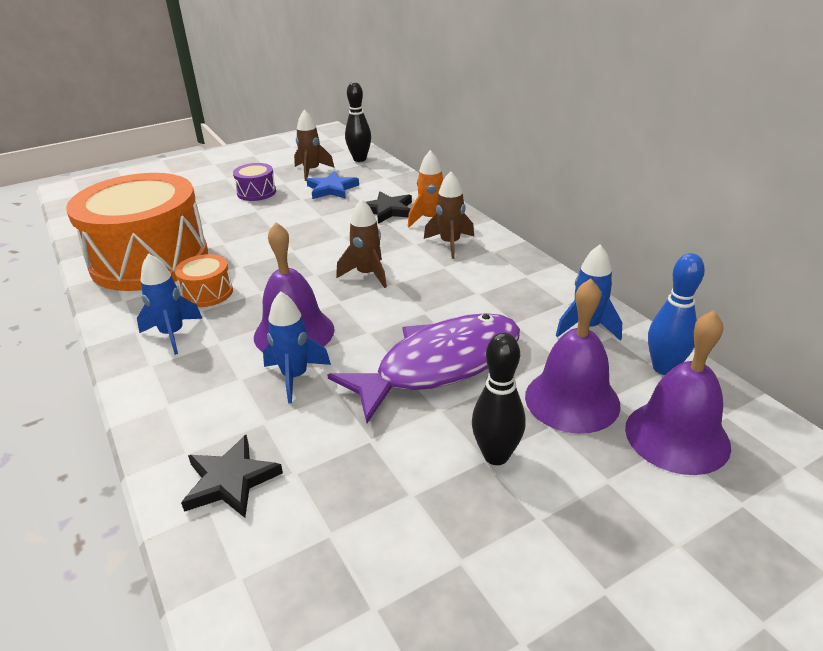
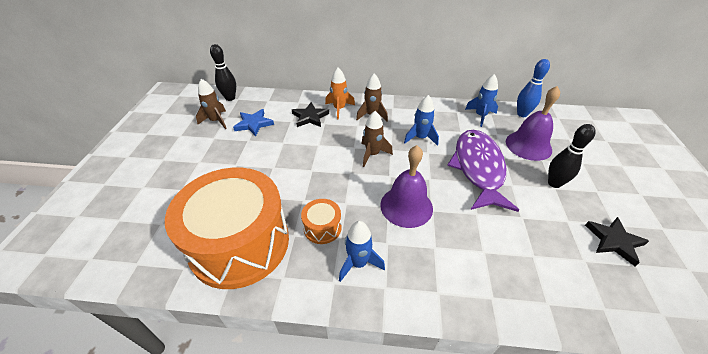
camera: 55 degrees left, 10 degrees up
black star [181,435,283,518] -> black star moved to [585,217,649,266]
purple drum [233,163,276,201] -> none
blue rocket [263,291,331,403] -> blue rocket moved to [404,95,439,146]
purple bell [625,310,731,475] -> none

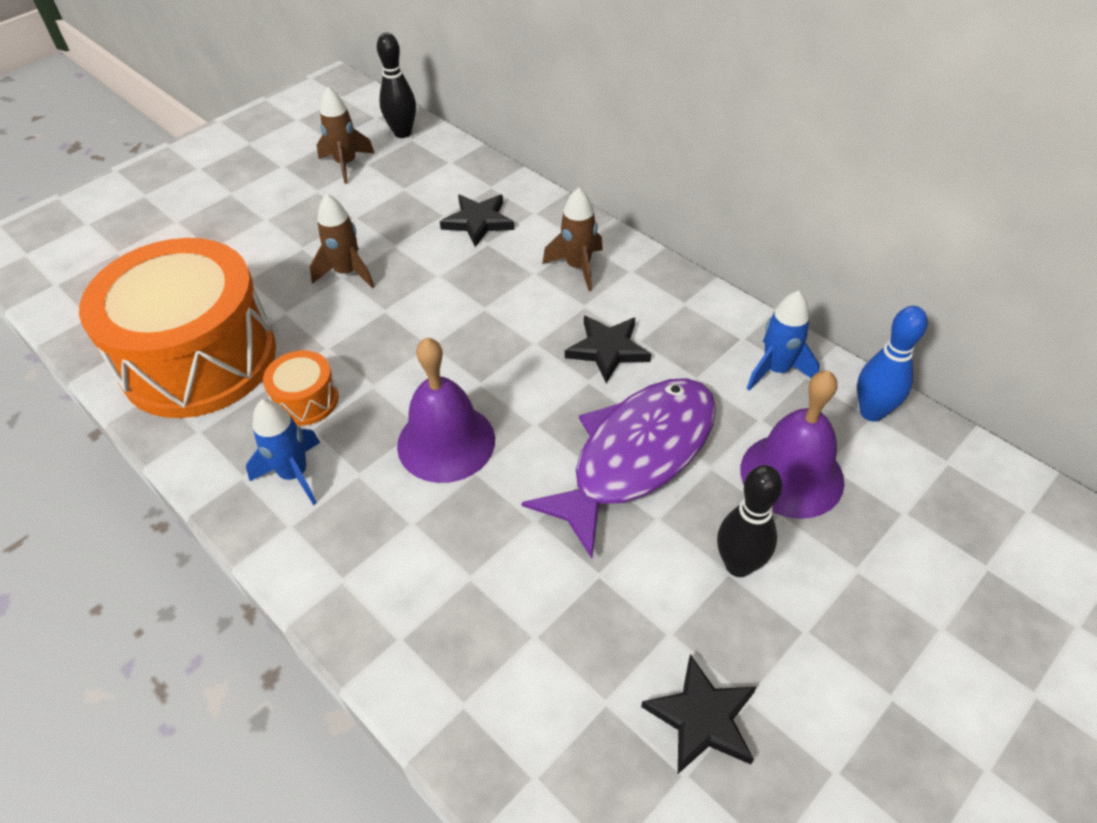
camera: 40 degrees right, 5 degrees up
blue star [233,109,274,136] -> none
orange rocket [325,68,355,120] -> none
brown rocket [362,111,393,167] -> brown rocket moved to [310,194,375,288]
blue rocket [404,95,439,146] -> black star [565,316,651,383]

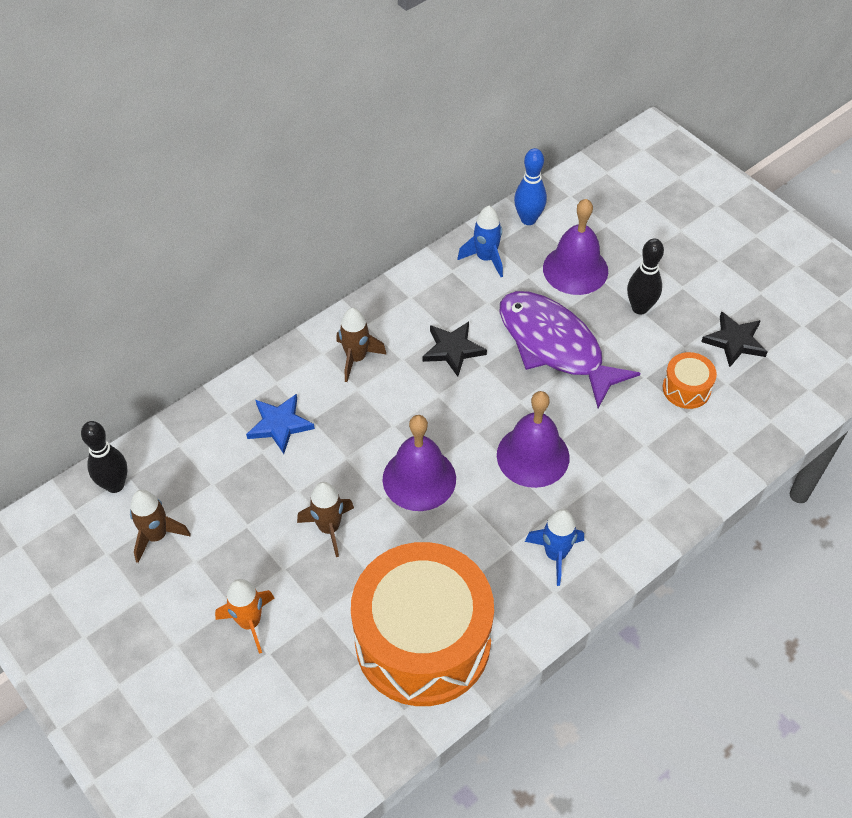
camera: 85 degrees left, 5 degrees up
orange drum [263,350,339,426] -> orange drum moved to [663,352,717,409]
black star [440,195,514,247] -> blue star [246,394,315,454]
none -> orange rocket [215,579,274,654]
none -> purple bell [383,415,456,511]

